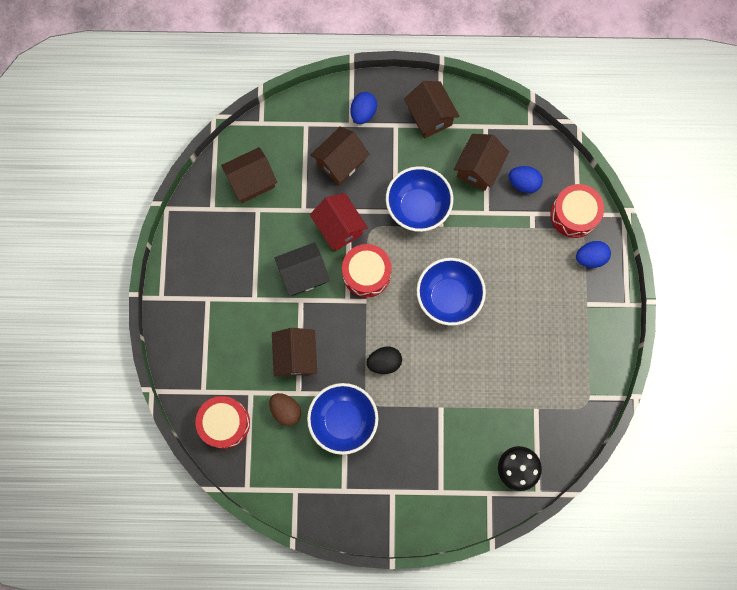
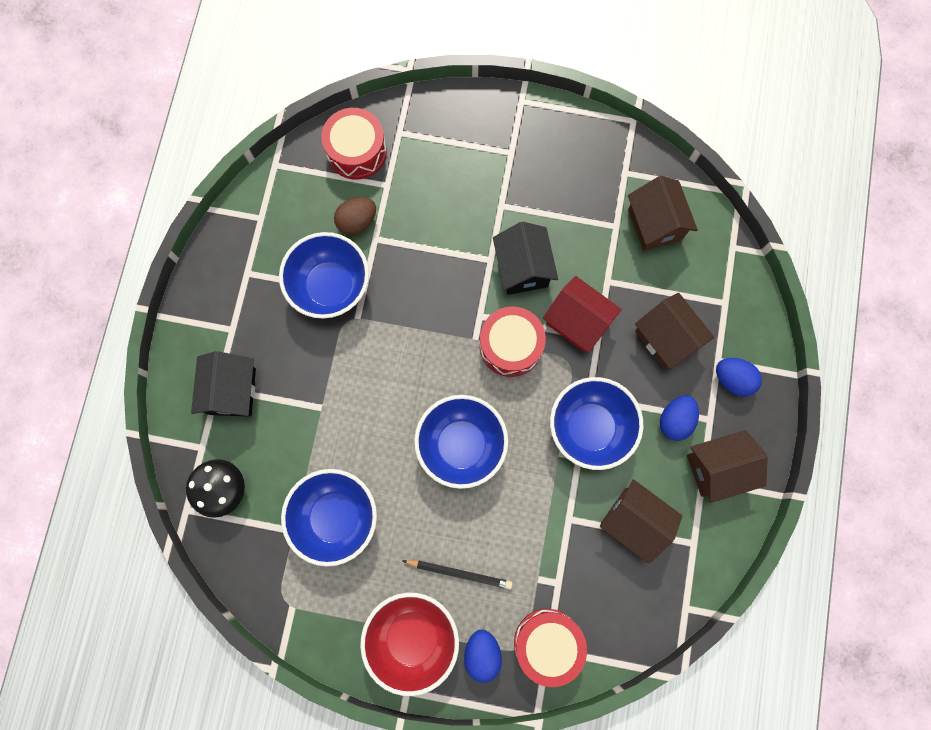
camera: 100 degrees right, 0 degrees up
brown house [272,328,317,377] -> none
red house [310,193,368,251] -> red house turned 60 degrees clockwise [543,276,622,352]
black egg [366,347,402,374] -> none
blue egg [509,166,543,193] -> blue egg moved to [660,395,699,441]
none -> black house [191,351,256,417]
none -> blue bowl [281,469,377,567]
none -> red bowl [360,593,459,696]
none -> black pencil [402,560,513,590]

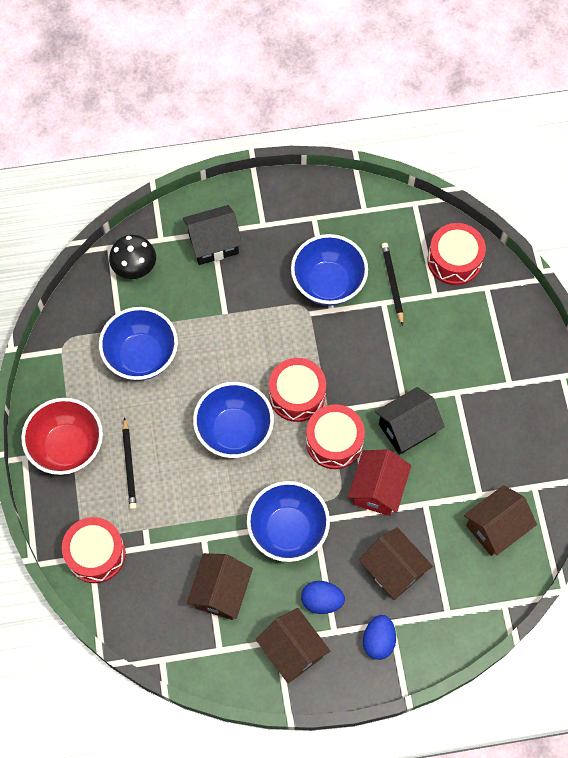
camera: 70 degrees right, 10 degrees down
brown egg [334,197,376,235] -> black pencil [382,243,403,326]
blue egg [464,630,502,683] -> none
brown house [635,293,714,369] -> brown house turned 75 degrees counterclockwise [359,527,433,600]
none -> red drum [269,358,326,422]

